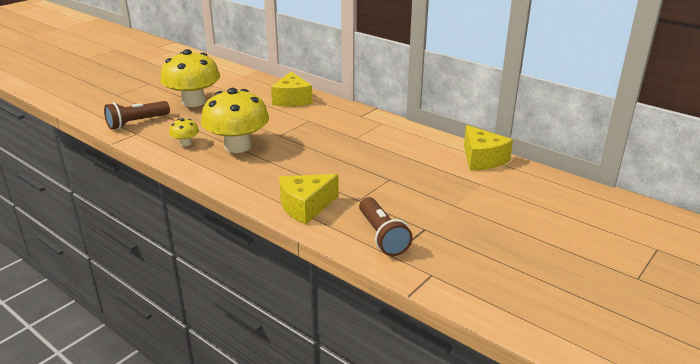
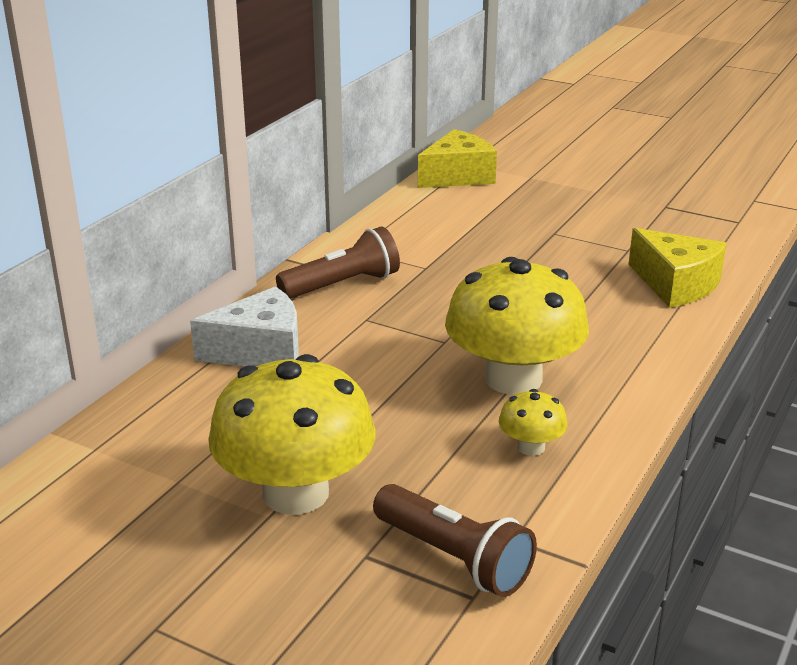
camera: 100 degrees left, 0 degrees up
yellow cheese [271,72,313,107] -> white cheese [190,286,299,367]
brown flashlight [359,197,413,256] -> brown flashlight moved to [276,226,400,299]

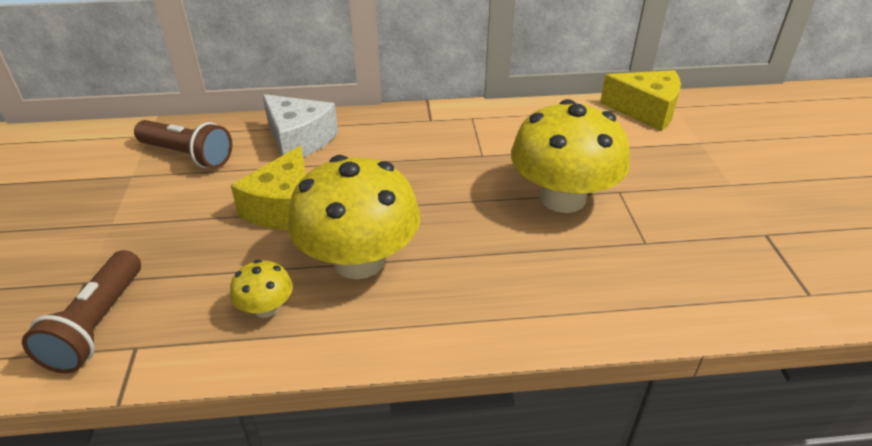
camera: 55 degrees right, 10 degrees up
yellow mushroom [208,354,376,515] -> yellow mushroom moved to [511,99,630,213]
brown flashlight [276,226,400,299] -> brown flashlight moved to [134,120,232,168]
yellow cheese [628,228,727,308] -> yellow cheese moved to [231,146,306,230]

